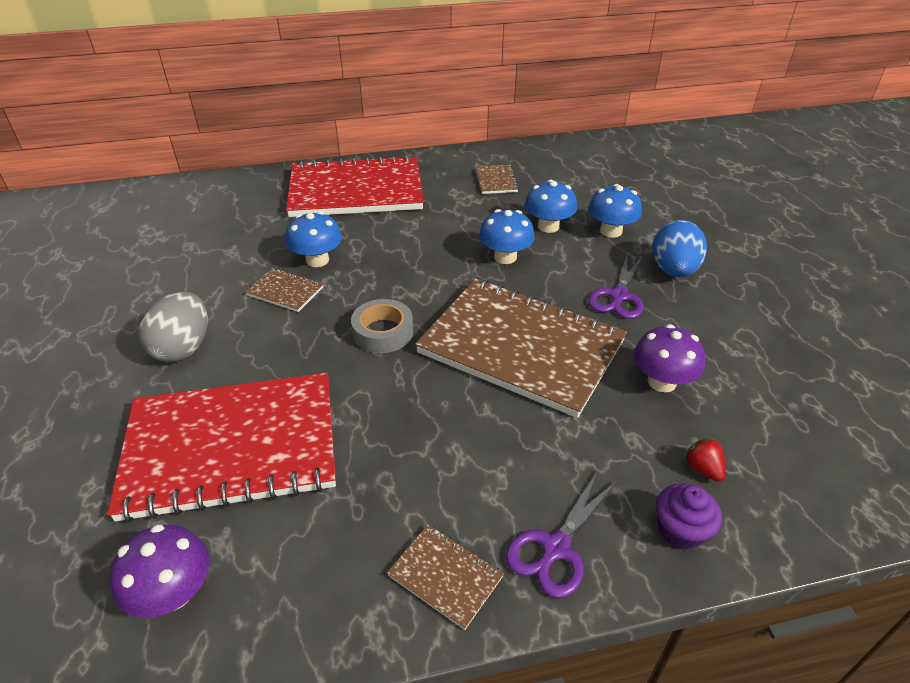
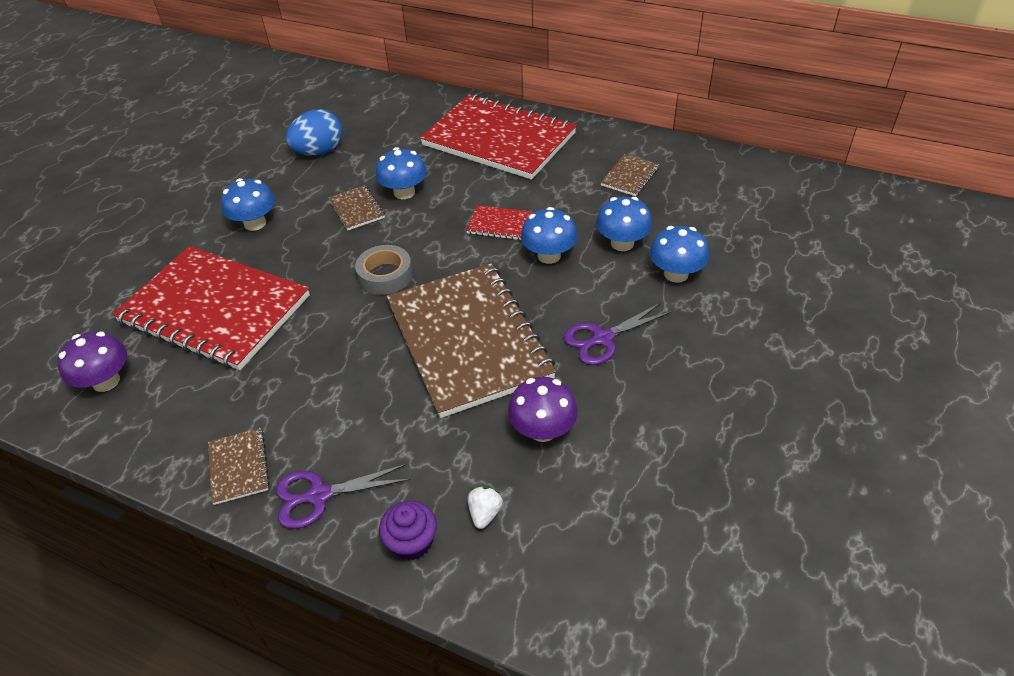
camera: 40 degrees right, 5 degrees up
grey egg [138,292,208,362] -> blue mushroom [221,178,275,231]
blue egg [652,220,707,277] -> blue egg moved to [286,109,342,156]
red strawberry [683,438,726,482] -> white strawberry [468,486,503,529]
none -> red notebook [466,205,532,240]

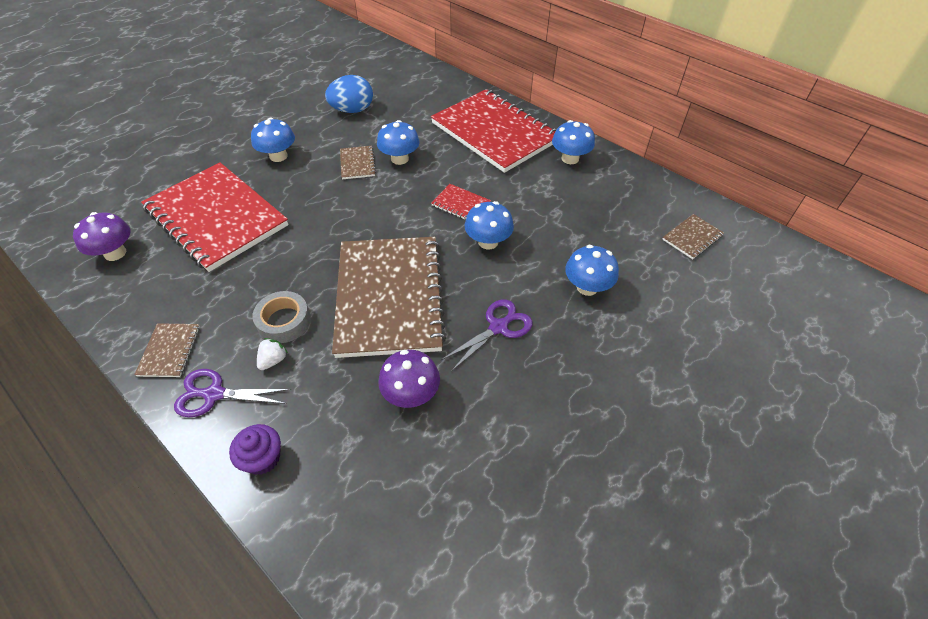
camera: 15 degrees right, 5 degrees up
grey tape [355,245,413,295] -> grey tape moved to [252,291,311,343]
white strawberry [468,486,503,529] -> white strawberry moved to [257,338,288,370]
purple scissors [563,303,672,365] -> purple scissors turned 150 degrees clockwise [441,299,533,371]
blue mushroom [596,197,653,251] -> blue mushroom moved to [552,120,595,164]
brown notebook [600,154,659,196] -> brown notebook moved to [662,214,724,259]

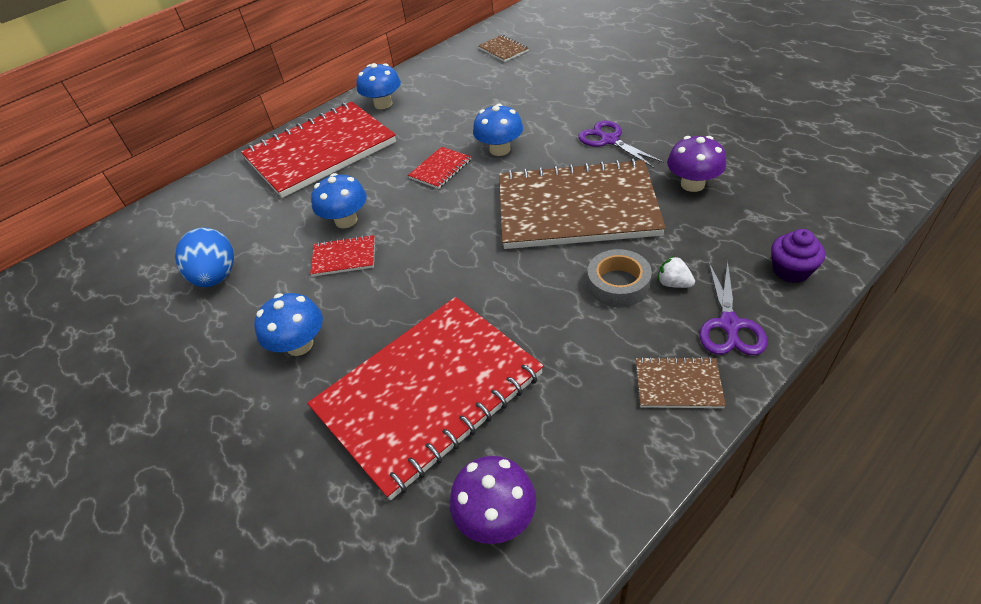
camera: 80 degrees left, 5 degrees down
brown notebook [340,146,376,179] -> red notebook [310,235,375,277]
blue mushroom [565,245,619,296] -> none

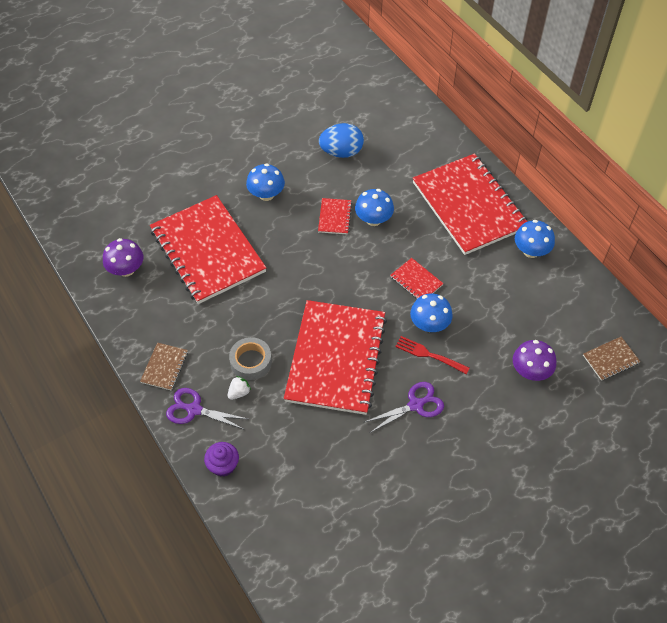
camera: 95 degrees right, 10 degrees up
brown notebook [499,159,666,249] -> red notebook [284,300,387,415]
purple mushroom [667,136,726,192] -> purple mushroom moved to [513,340,556,381]
none -> red fork [395,336,469,374]

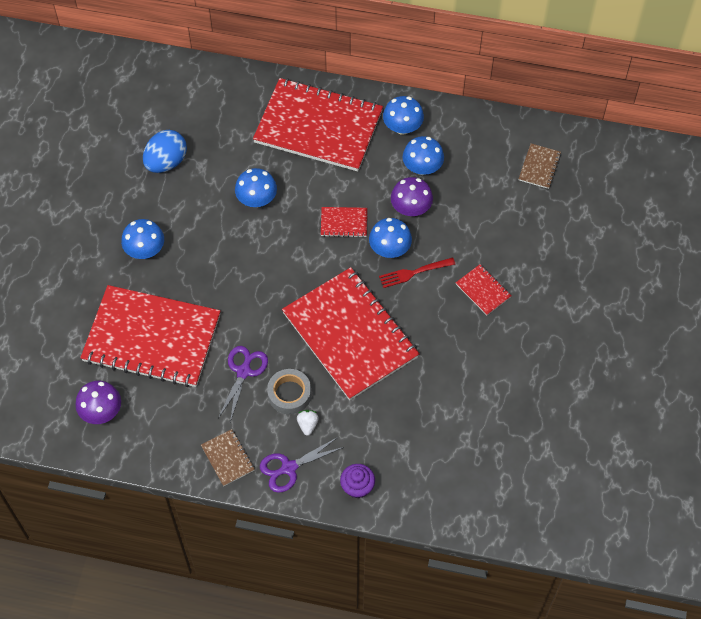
camera: 45 degrees left, 5 degrees up
red notebook [318,198,352,235] -> red notebook moved to [456,264,512,315]
purple scissors [365,382,444,433] -> purple scissors moved to [218,346,268,422]
purple mushroom [513,340,556,381] -> purple mushroom moved to [391,177,433,216]
none -> blue mushroom [403,136,444,175]

